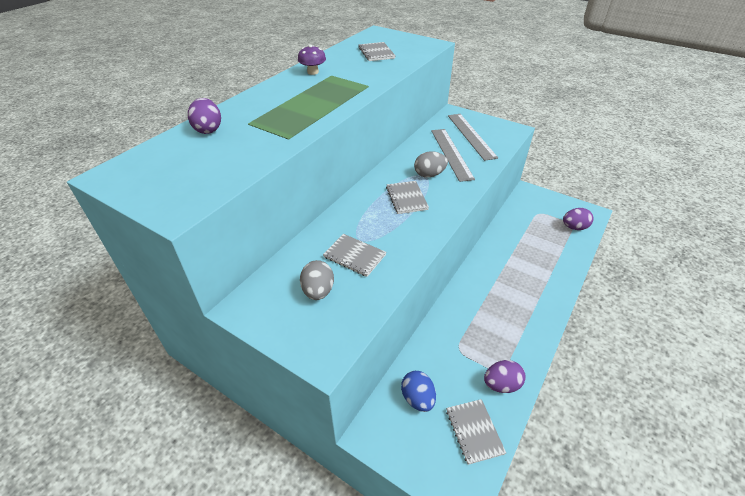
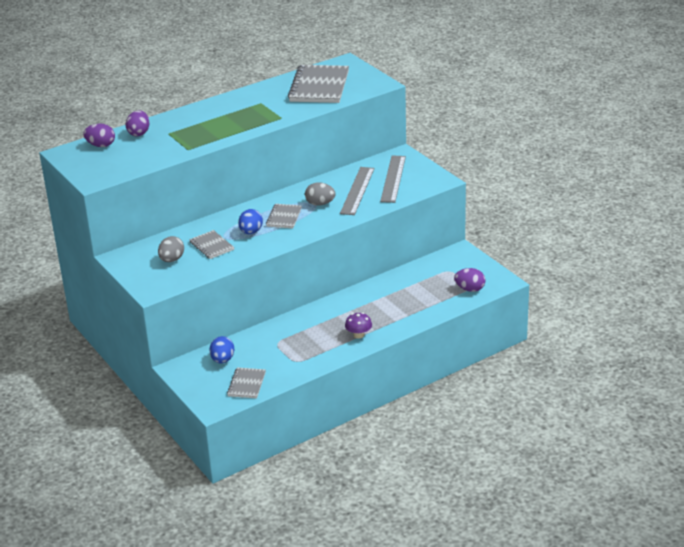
camera: 25 degrees right, 10 degrees down
purple mushroom [298,45,326,75] -> purple mushroom moved to [345,312,372,338]
grey notebook [358,42,396,61] -> grey notebook [288,65,349,103], size x1.94
purple egg [484,360,526,393] -> purple egg moved to [83,123,115,147]
none -> blue egg [238,209,263,234]

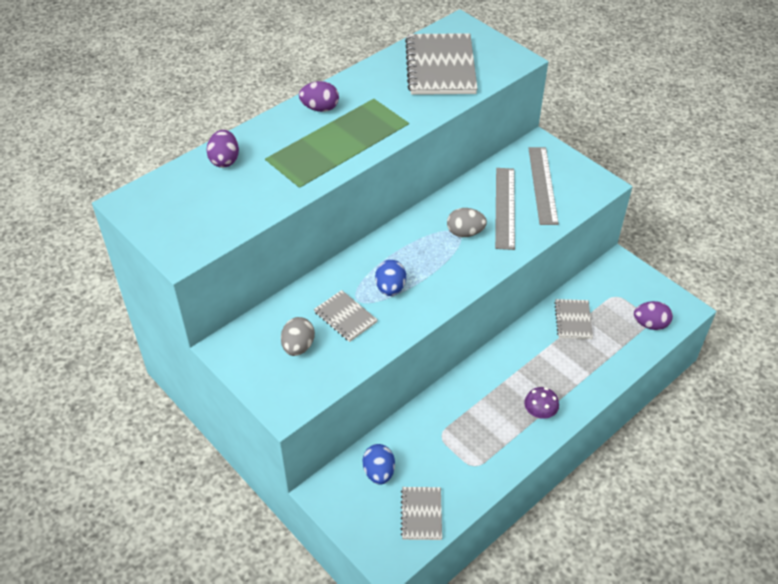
camera: 10 degrees left, 15 degrees up
purple egg [83,123,115,147] -> purple egg moved to [299,81,339,112]
grey notebook [266,204,302,228] -> grey notebook moved to [554,299,593,339]

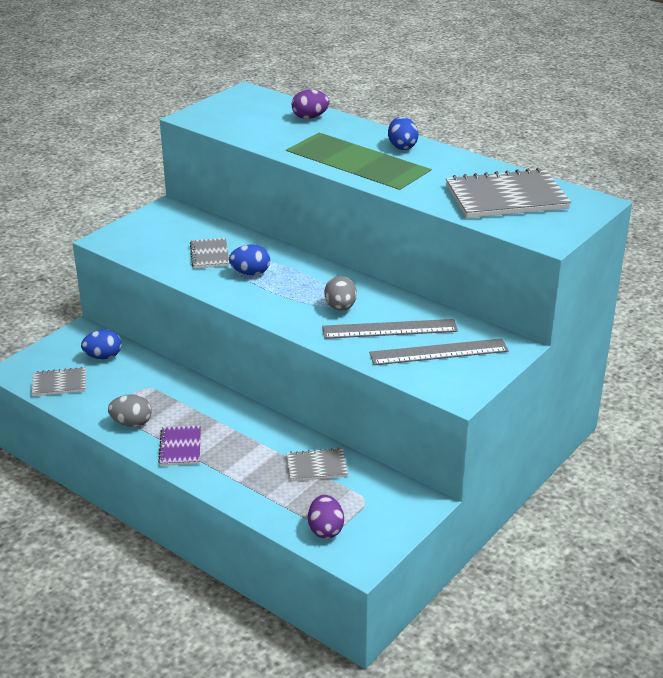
camera: 80 degrees right, 15 degrees down
grey egg [281,317,315,356] -> grey egg moved to [108,394,152,427]
purple egg [299,81,339,112] -> blue egg [388,117,418,150]
grey notebook [314,290,377,342] -> grey notebook turned 45 degrees counterclockwise [190,238,229,268]
purple mushroom [524,387,559,419] -> purple notebook [158,426,201,466]

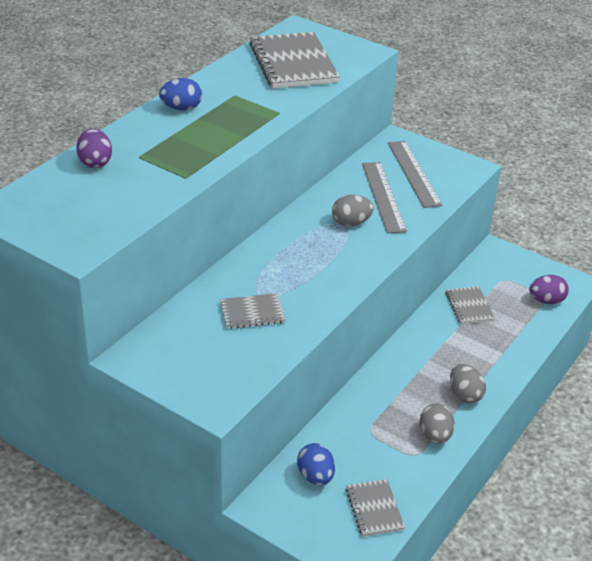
camera: 95 degrees left, 5 degrees up
purple notebook [158,426,201,466] -> grey egg [450,364,486,403]
blue egg [229,244,270,275] -> none

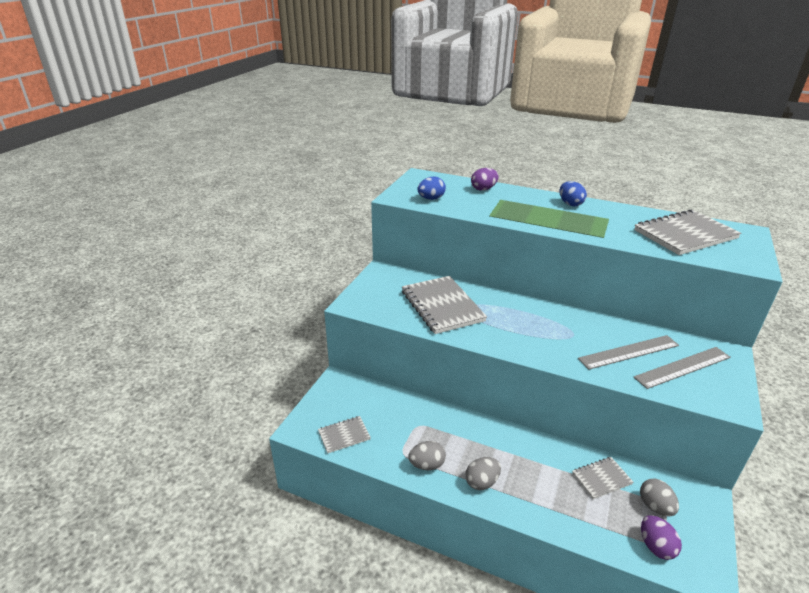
camera: 80 degrees right, 5 degrees down
grey notebook [220,293,286,329] -> grey notebook [402,276,487,334], size x1.94
blue egg [297,443,335,485] -> blue egg moved to [417,176,446,200]
grey egg [332,195,374,227] -> grey egg moved to [640,479,679,516]

